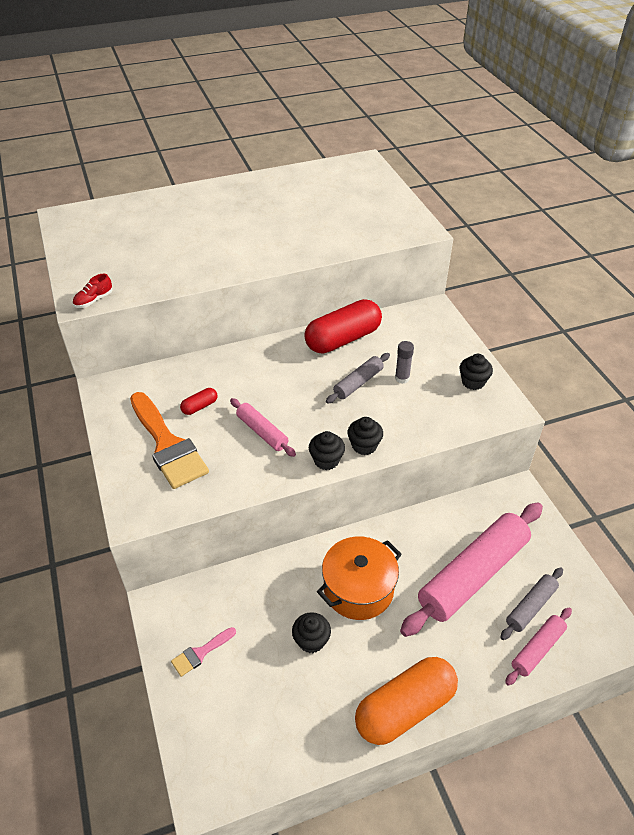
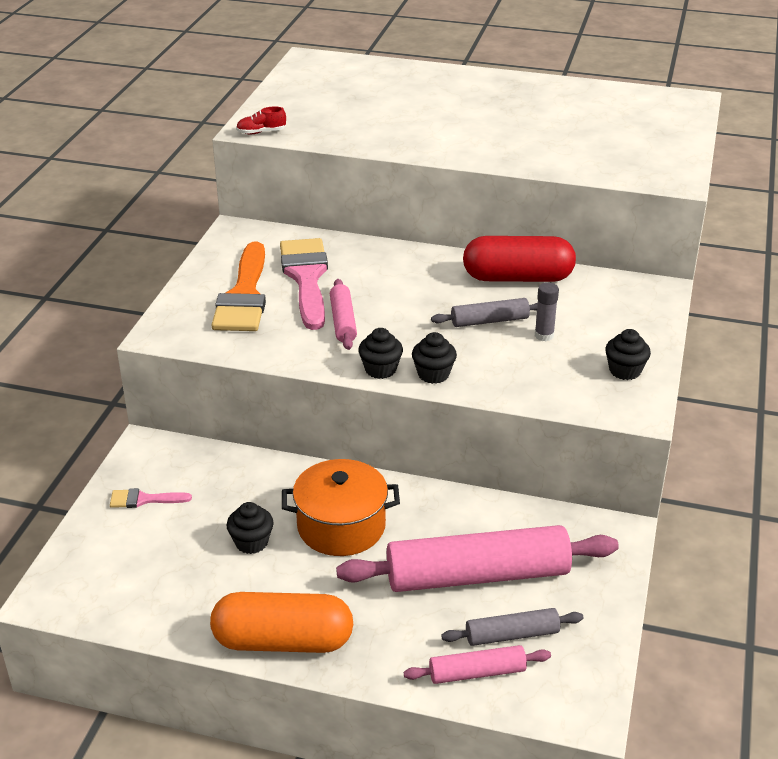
camera: 35 degrees right, 10 degrees down
red capsule [180,388,218,415] -> pink brush [280,238,328,330]

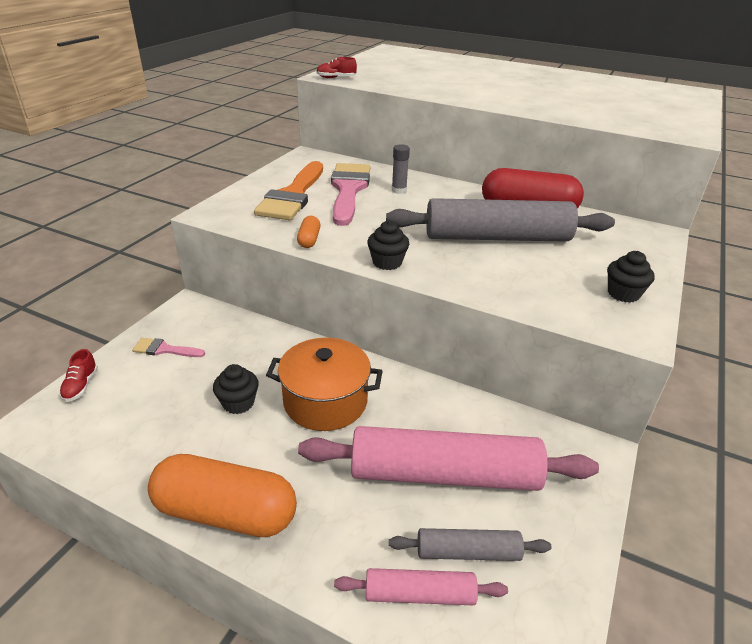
camera: 10 degrees right, 0 degrees up
pink rolling pin [330,279,357,350] -> none
black cupcake [412,332,457,384] -> none
grey rolling pin [431,298,538,327] -> grey rolling pin [386,198,615,242], size x2.05
grey glue stick [535,282,559,341] -> grey glue stick moved to [392,144,410,194]
none -> red shoe [59,349,98,402]
none -> orange capsule [297,216,320,248]

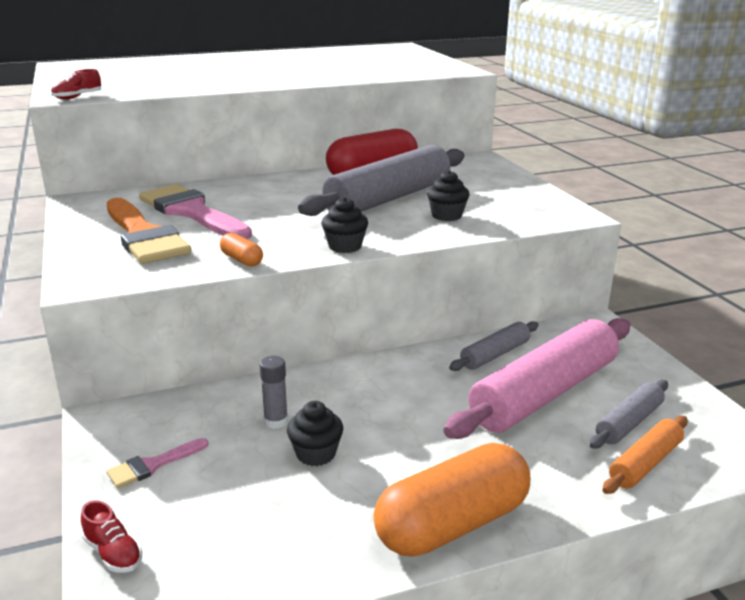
camera: 45 degrees left, 10 degrees down
orange pot [266,338,383,431] -> none
pink rolling pin [334,568,508,605] -> orange rolling pin [602,416,688,494]
grey glue stick [392,144,410,194] -> grey glue stick moved to [259,356,288,429]
black cupcake [607,251,655,303] -> black cupcake moved to [427,170,469,221]
none -> grey rolling pin [449,321,539,371]

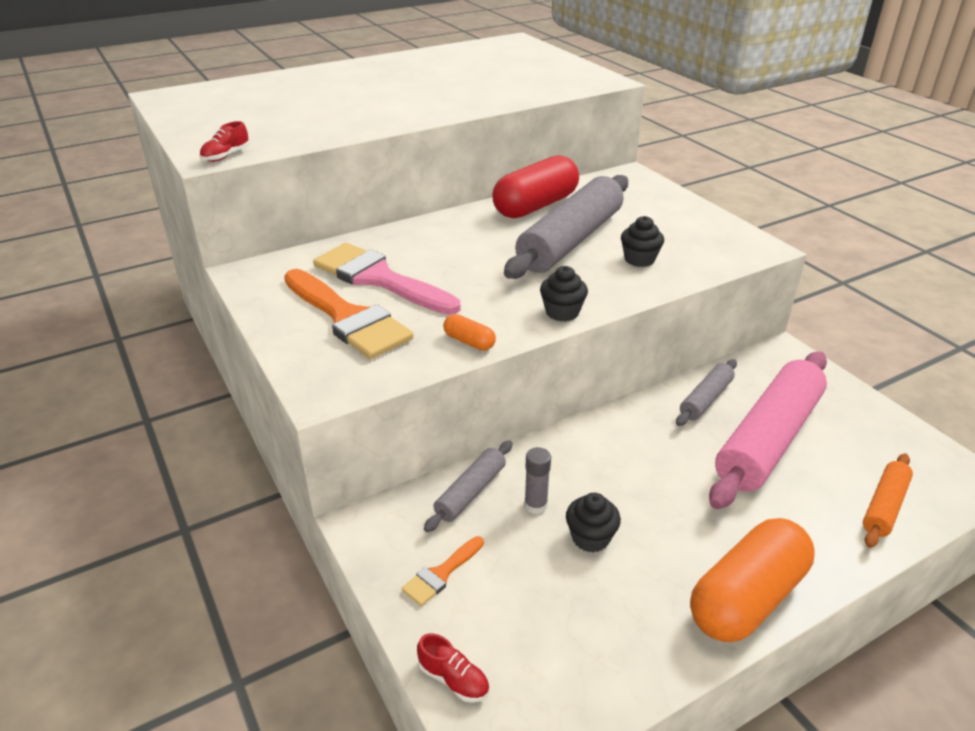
camera: 10 degrees left, 10 degrees up
pink brush [106,438,208,489] -> orange brush [402,536,484,606]
grey rolling pin [590,380,668,449] -> grey rolling pin moved to [424,440,512,532]

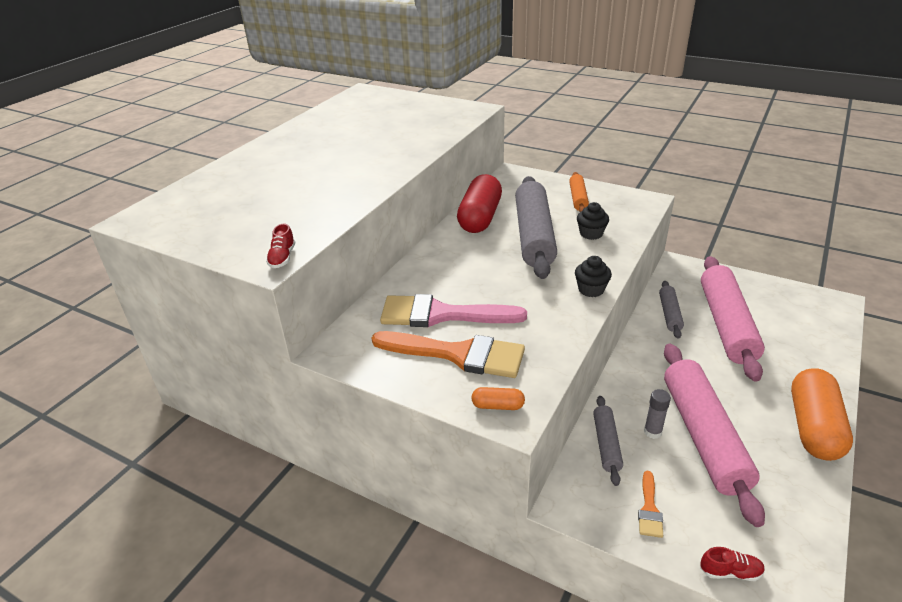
camera: 30 degrees left, 0 degrees up
orange capsule [443,314,496,351] -> orange capsule moved to [471,387,525,410]
black cupcake [566,493,621,552] -> pink rolling pin [664,344,765,527]
orange rolling pin [863,453,913,548] -> orange rolling pin moved to [569,172,589,212]

